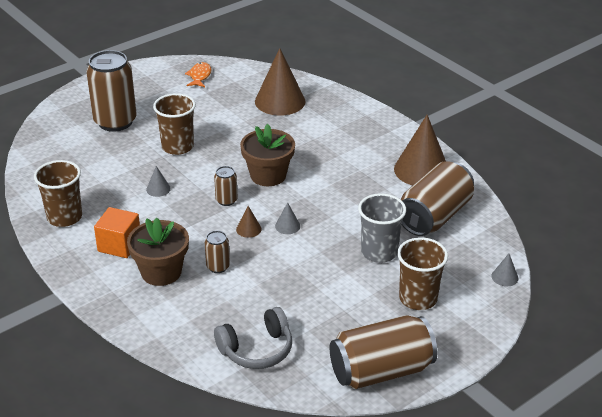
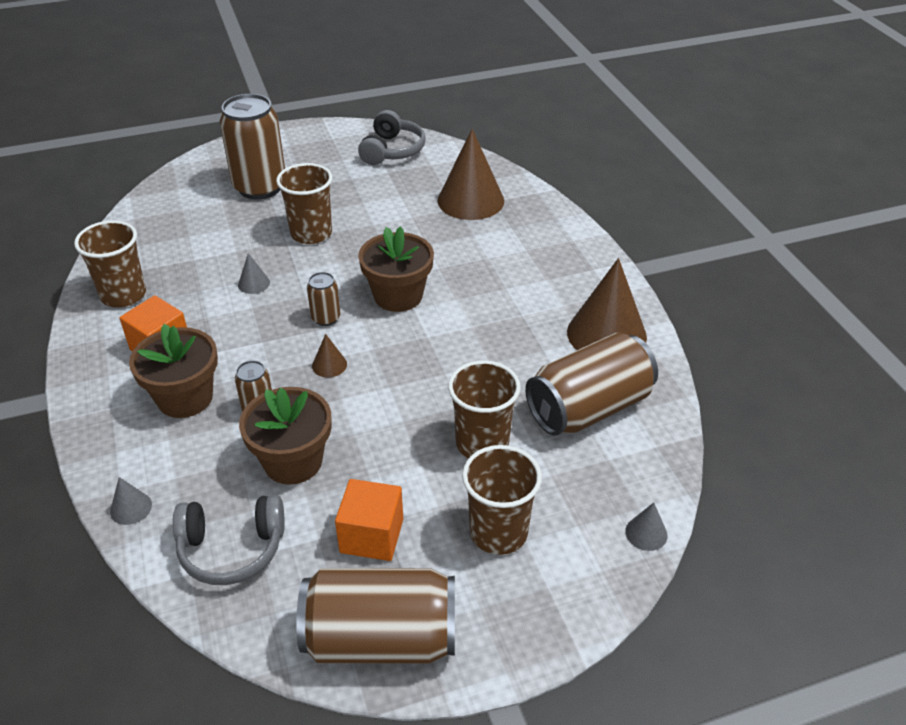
camera: 20 degrees right, 5 degrees up
orange fish [185,62,211,87] -> grey headphones [358,110,426,165]
grey cone [275,202,300,234] -> grey cone moved to [110,477,152,525]
grey cup [358,193,406,263] -> brown cup [448,360,521,459]
none -> brown flower pot [239,387,331,485]
none -> orange cube [335,479,403,561]

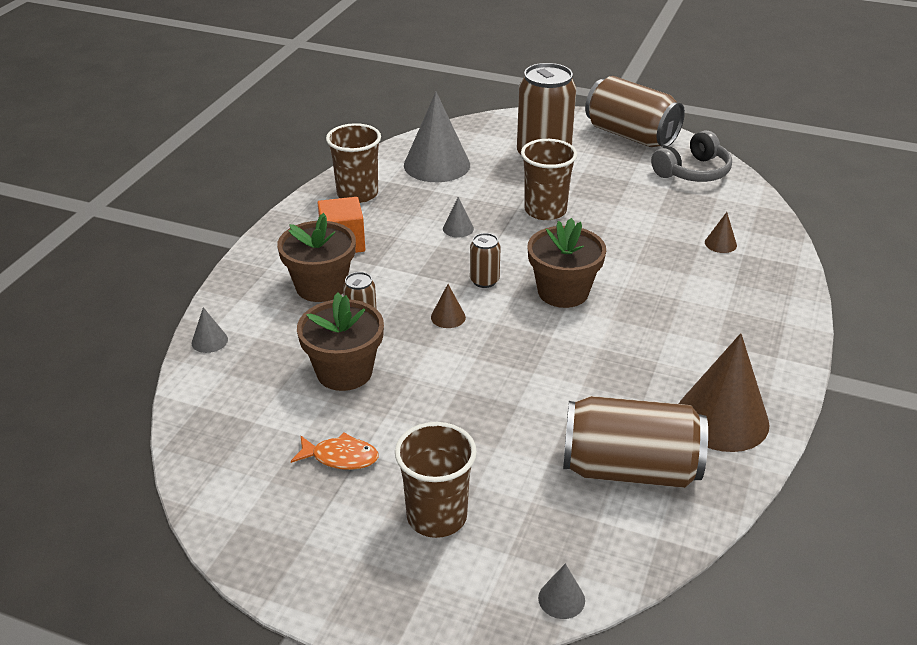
camera: 40 degrees right, 5 degrees down
grey headphones [173,495,285,585] -> none
brown can [296,568,455,664] -> brown can moved to [585,76,685,147]
orange cube [335,479,403,561] -> orange fish [291,433,379,470]
brown cone [437,129,504,220] -> brown cone [705,212,737,253], size x0.43
brown cup [448,360,521,459] -> none
none -> grey cone [404,92,470,182]

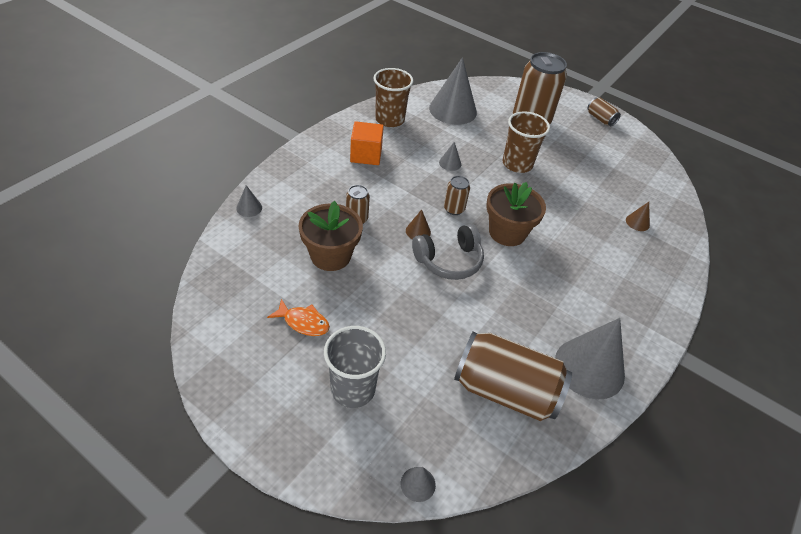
camera: 10 degrees right, 10 degrees up
brown flower pot [277,213,356,302] -> none
brown cup [395,422,477,538] -> grey cup [324,326,386,408]
brown can [585,76,685,147] -> brown can [588,98,621,126], size x0.46
grey headphones [651,130,732,182] -> grey headphones moved to [412,224,484,280]
brown cone [679,333,769,452] -> grey cone [555,318,625,399]

